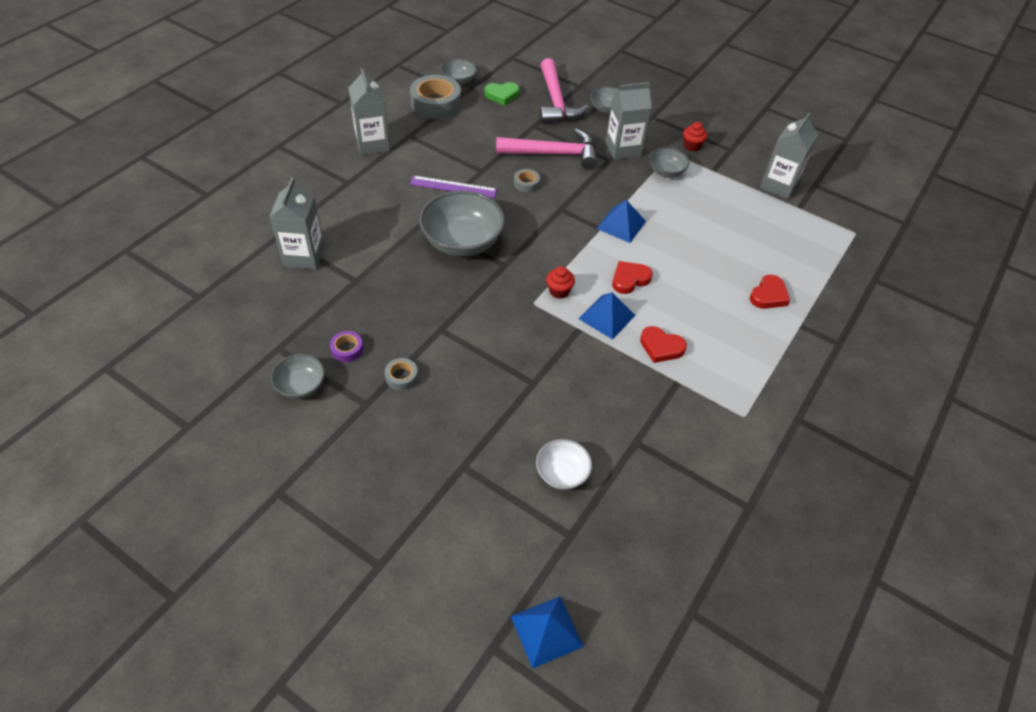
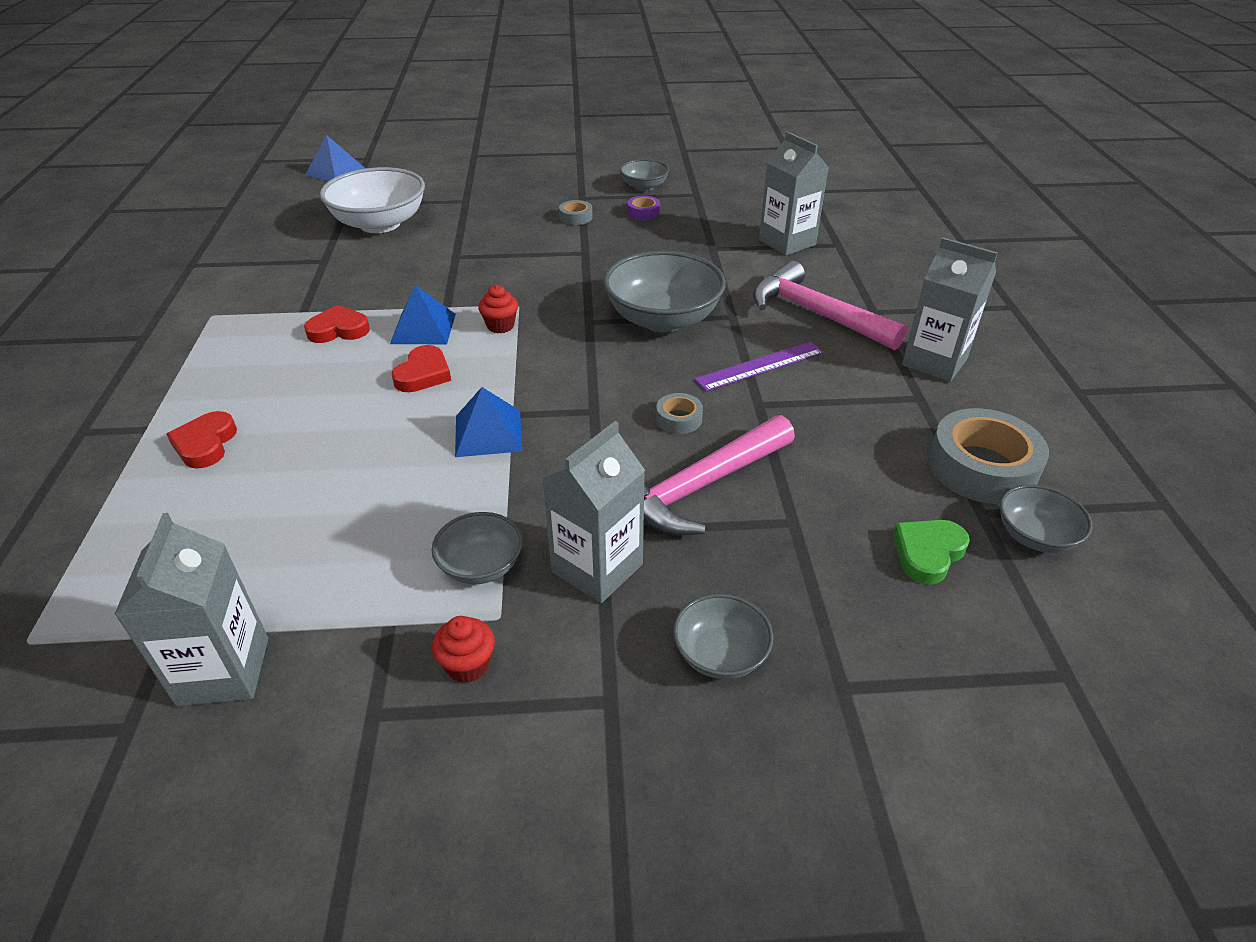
camera: 145 degrees right, 10 degrees down
white bowl [536,439,592,490] -> white bowl [320,167,425,233], size x1.89
pink hammer [540,58,589,123] -> pink hammer moved to [753,261,907,350]

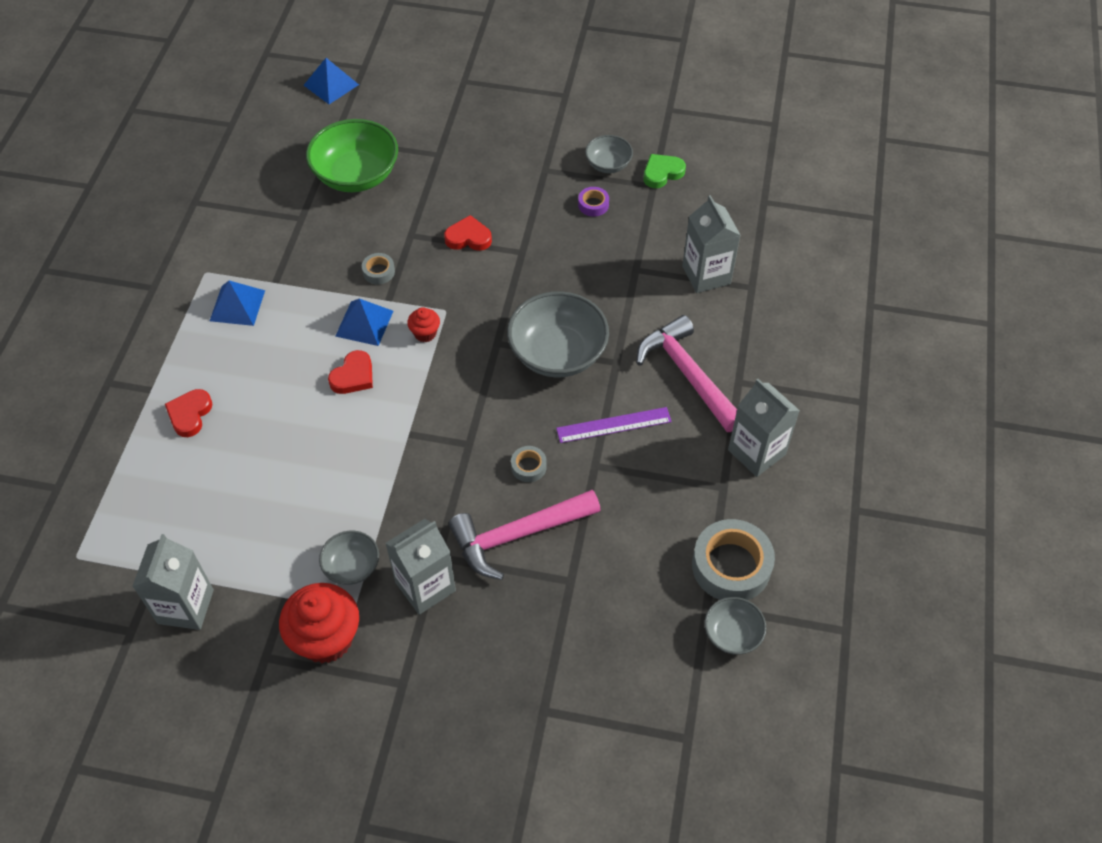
camera: 15 degrees right, 15 degrees up
red heart [304,305,370,343] -> red heart moved to [444,215,492,251]
white bowl [320,167,425,233] -> green bowl [306,119,398,192]
red cupcake [432,616,495,683] -> red cupcake [279,583,359,663], size x2.06
blue pyramid [455,387,523,457] -> blue pyramid moved to [210,281,265,326]
grey tape [559,200,592,225] -> grey tape moved to [362,253,395,284]
grey bowl [673,594,773,679] -> none
green heart [893,520,970,584] -> green heart moved to [644,154,686,188]

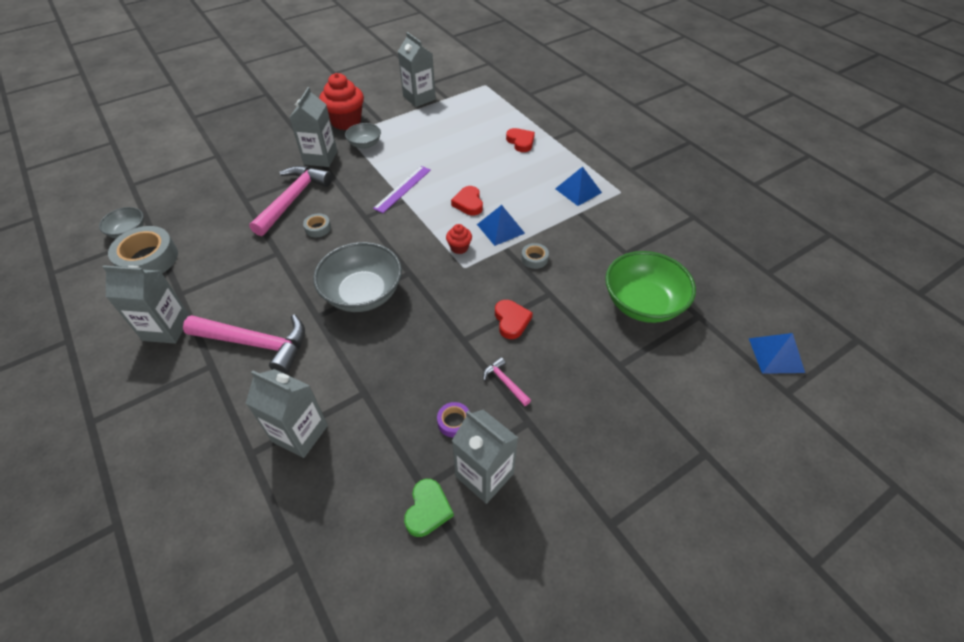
camera: 135 degrees right, 5 degrees down
red heart [444,215,492,251] -> red heart turned 60 degrees counterclockwise [495,300,533,339]
purple ruler [556,407,672,443] -> purple ruler moved to [373,166,431,213]
grey bowl [585,135,633,173] -> grey carton [452,410,518,504]
none -> pink hammer [483,357,531,406]

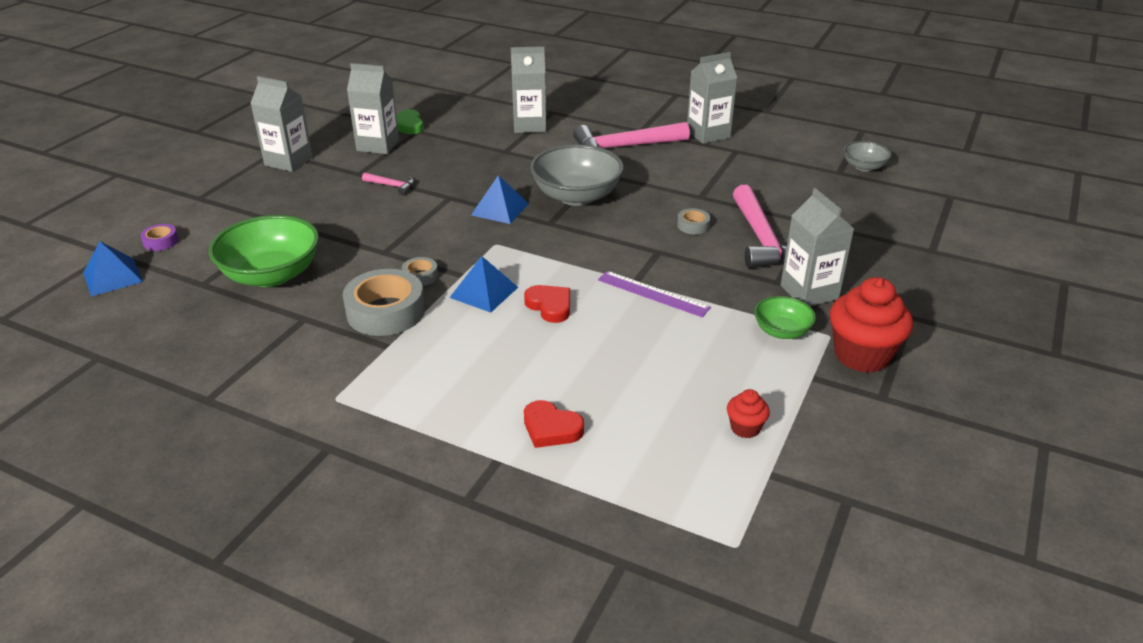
camera: 150 degrees right, 15 degrees down
grey tape [108,226,178,273] -> grey tape moved to [343,269,425,336]
grey bowl [345,123,381,149] -> green bowl [754,296,816,339]
purple ruler [373,166,431,213] -> purple ruler turned 60 degrees counterclockwise [598,271,711,317]
grey carton [398,32,436,107] -> grey carton moved to [250,76,313,172]
purple tape [437,402,469,438] -> purple tape moved to [140,224,178,251]
red cupcake [446,224,472,254] -> red cupcake moved to [727,389,770,438]
red heart [495,300,533,339] -> none
blue pyramid [555,167,602,206] -> blue pyramid moved to [471,175,529,224]

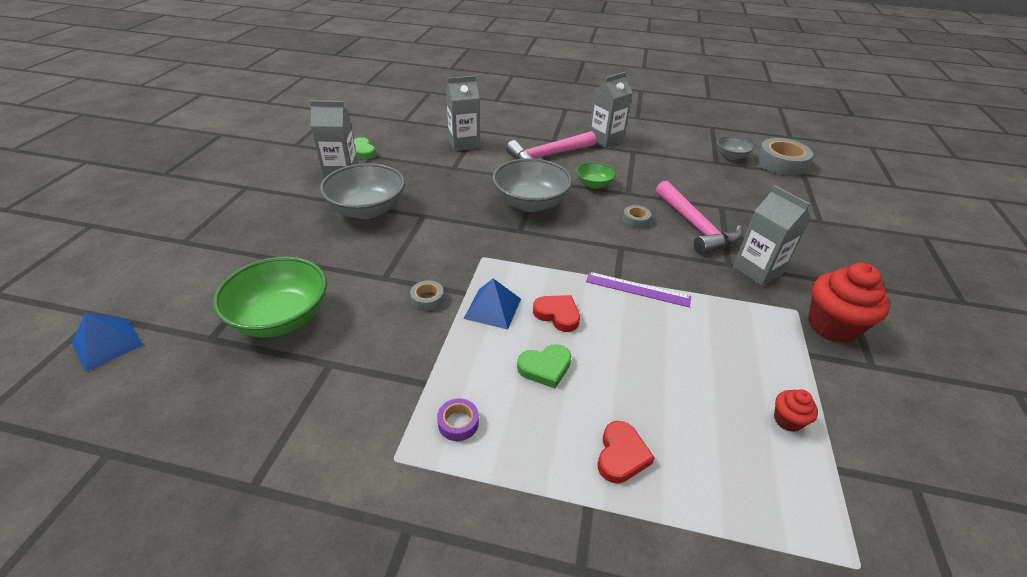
camera: 15 degrees left, 5 degrees up
purple tape [140,224,178,251] -> purple tape moved to [437,398,479,441]
grey carton [250,76,313,172] -> none
grey tape [343,269,425,336] -> grey tape moved to [756,138,813,176]
pink hammer [362,172,414,195] -> grey bowl [320,163,405,219]
blue pyramid [471,175,529,224] -> none
red heart [524,400,584,448] -> red heart turned 90 degrees counterclockwise [598,421,655,483]
green bowl [754,296,816,339] -> green bowl moved to [576,162,616,189]
none -> green heart [517,344,571,388]

